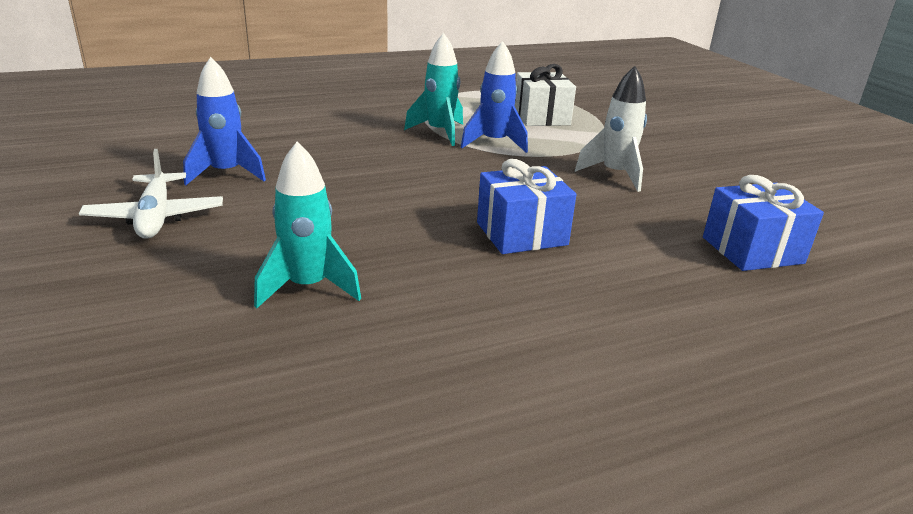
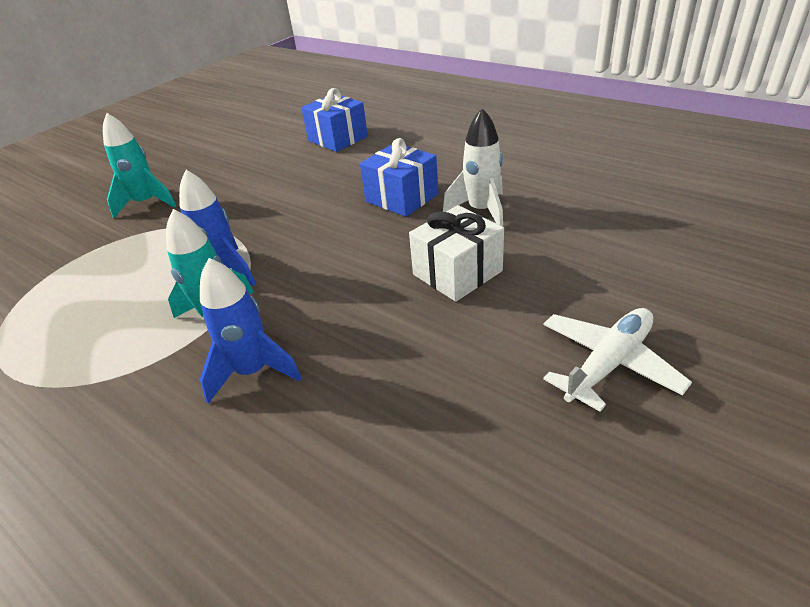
camera: 115 degrees left, 10 degrees up
blue rocket [183,57,266,186] -> blue rocket moved to [200,258,302,404]
turquoise rocket [254,142,361,309] -> turquoise rocket moved to [103,113,176,218]
white gift [515,64,576,126] -> white gift moved to [409,205,504,302]
white rocket [575,66,647,192] -> white rocket moved to [443,108,503,227]

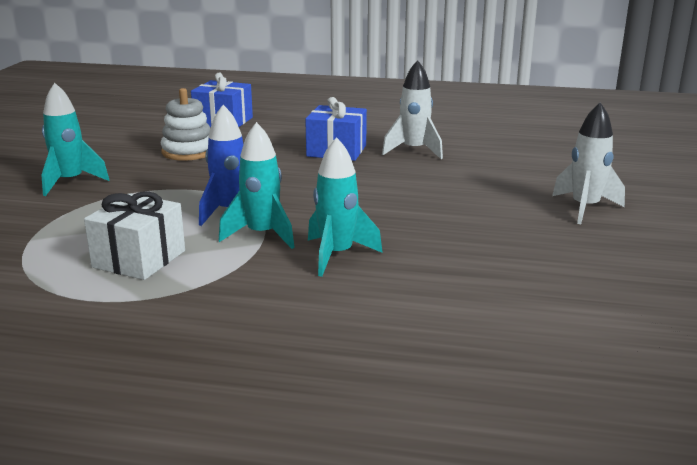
camera: 30 degrees left, 15 degrees down
blue rocket [200,258,302,404] -> turquoise rocket [308,137,383,277]
white gift [409,205,504,302] -> white gift moved to [84,191,185,280]
white plane [543,308,692,412] -> white rocket [552,102,625,224]
none -> white stacking toy [161,88,210,161]

